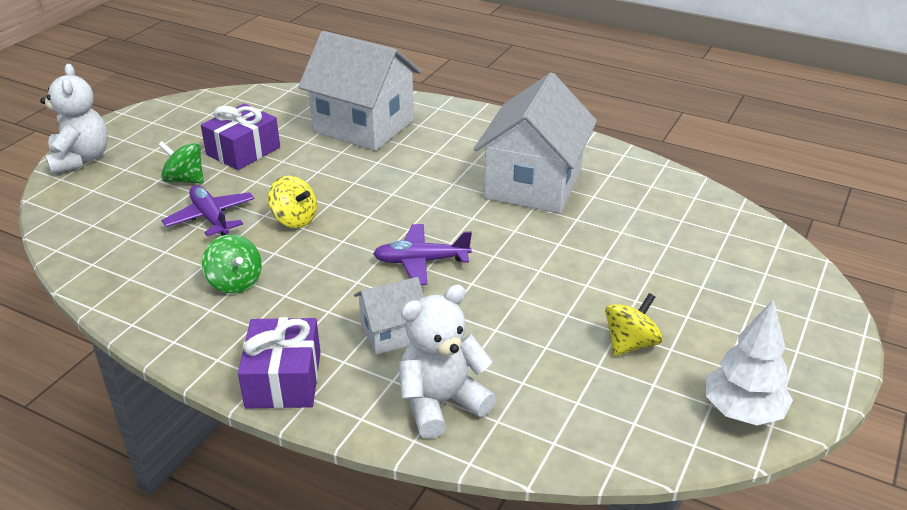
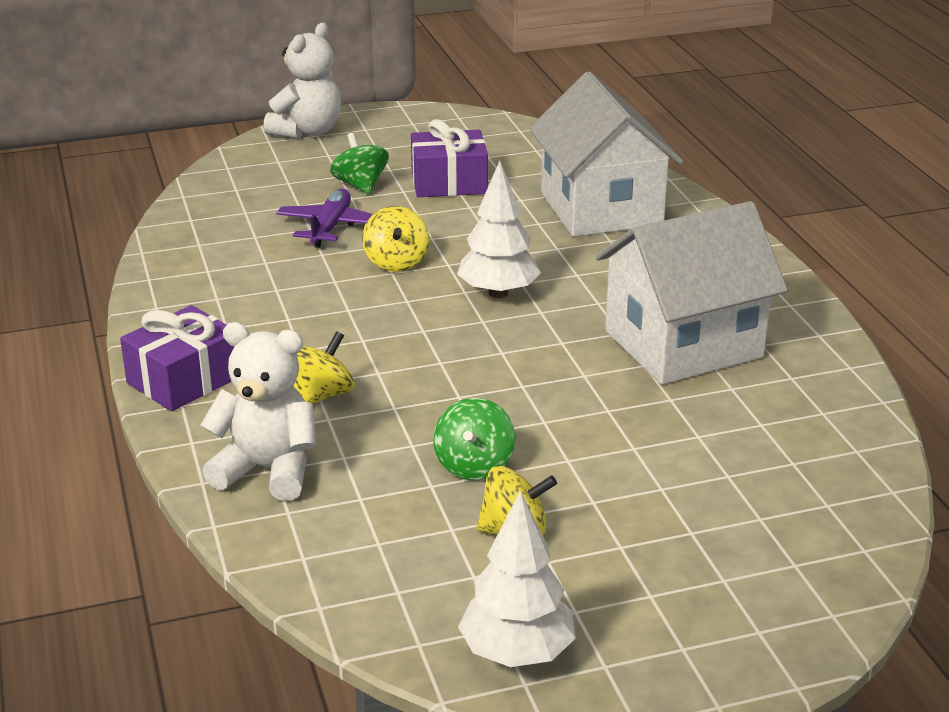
camera: 45 degrees right, 5 degrees down
green spinning top [202,234,262,294] -> green spinning top moved to [433,398,515,480]
white house [354,277,424,355] -> yellow spinning top [294,331,355,404]
purple plane [373,224,472,285] -> none
none -> white tree [457,161,541,298]

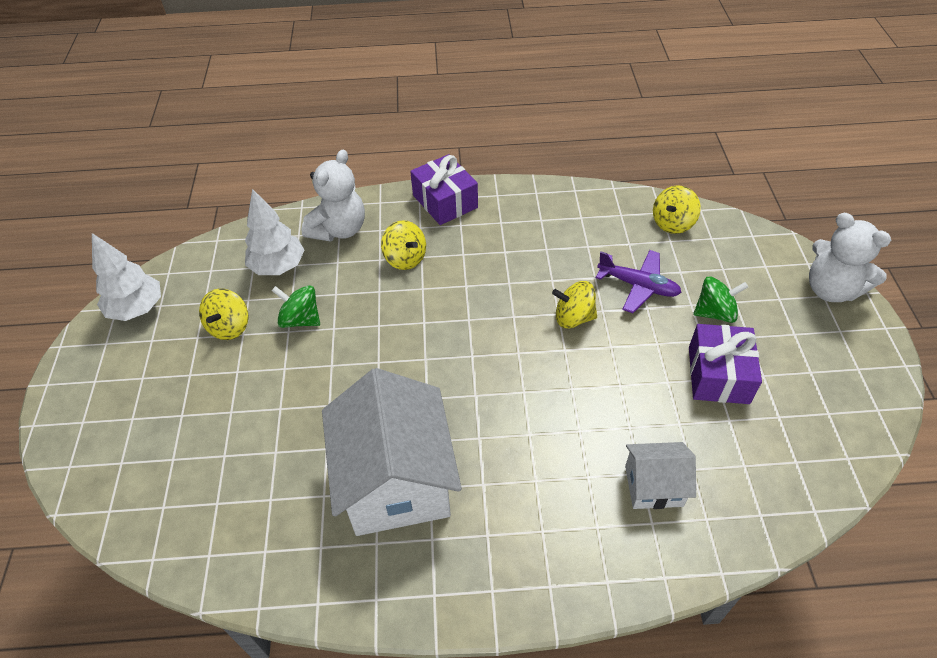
camera: 105 degrees right, 20 degrees up
white tree [457,161,541,298] -> white tree moved to [245,189,305,275]
white house [529,71,683,237] -> white house [625,442,696,509], size x0.50
none -> yellow spinning top [653,185,701,234]

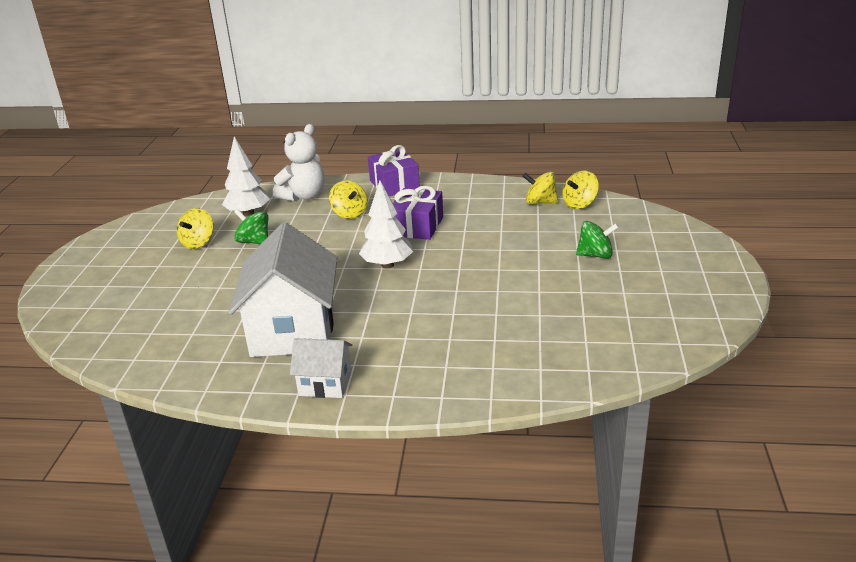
camera: 10 degrees right, 20 degrees down
white tree [92,233,161,321] -> white tree moved to [359,181,413,269]
yellow spinning top [552,281,597,329] -> yellow spinning top moved to [522,172,558,205]
purple plane [596,250,682,313] -> none
white house [625,442,696,509] -> white house moved to [290,338,352,398]
purple gift [689,324,762,404] -> purple gift moved to [393,185,443,240]
white teddy bear [809,213,891,302] -> none

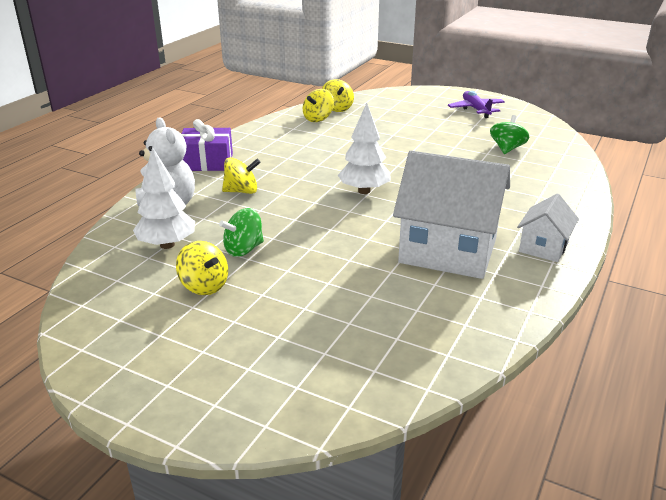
camera: 70 degrees left, 0 degrees up
purple gift [393,185,443,240] -> none
green spinning top [576,221,619,259] -> green spinning top moved to [490,115,529,154]
none -> purple plane [448,91,505,118]

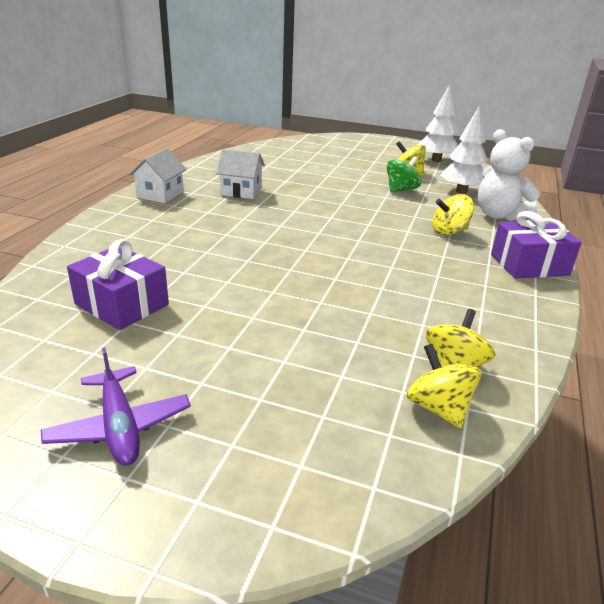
camera: 170 degrees right, 0 degrees up
white tree [338,103,391,194] -> white tree moved to [418,84,458,162]
white house [393,151,510,279] -> white house [216,149,265,199], size x0.50
green spinning top [490,115,529,154] -> purple gift [67,239,169,330]

